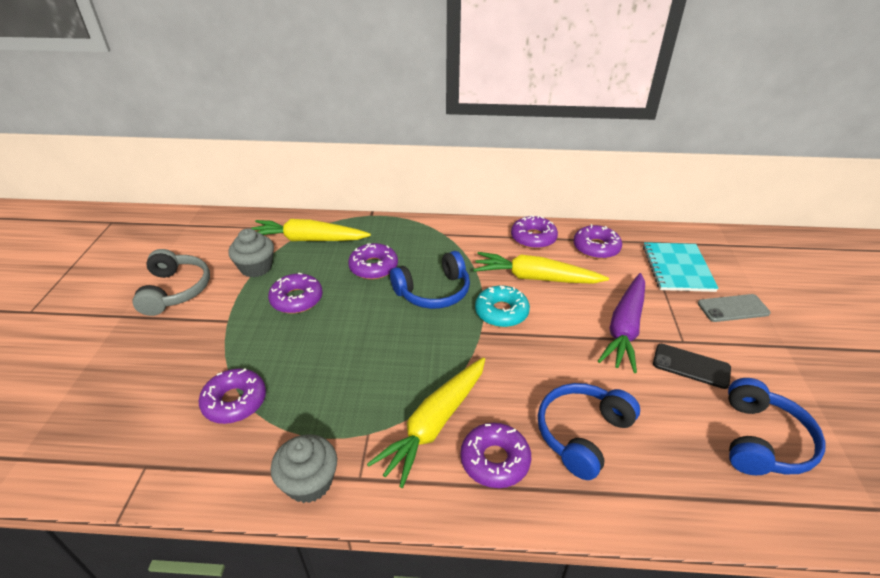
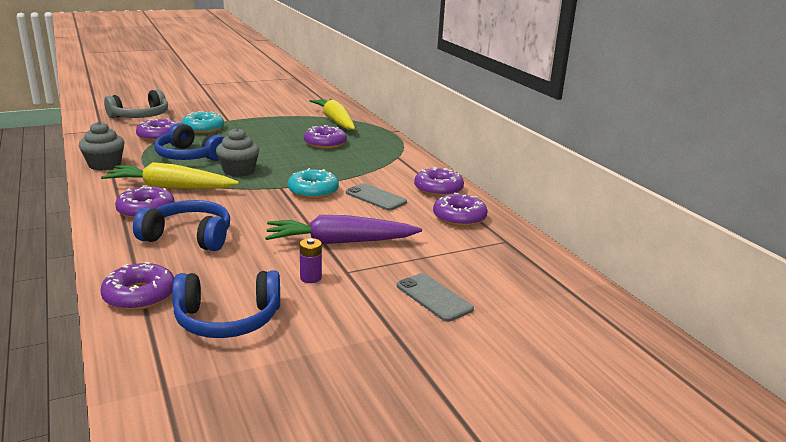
camera: 60 degrees right, 15 degrees down
grey headphones [132,249,210,316] -> grey headphones moved to [104,89,168,118]
grey cupcake [228,228,274,278] -> grey cupcake moved to [216,128,259,177]
purple donut [268,273,323,314] -> purple donut moved to [100,262,174,310]
blue headphones [390,251,470,309] -> blue headphones moved to [154,123,224,161]
yellow carrot [473,252,609,284] -> grey phone [346,183,407,211]
turquoise notebook [643,242,719,292] -> none
black phone [653,344,731,389] -> purple battery [300,238,322,283]
none -> turquoise donut [181,111,224,134]

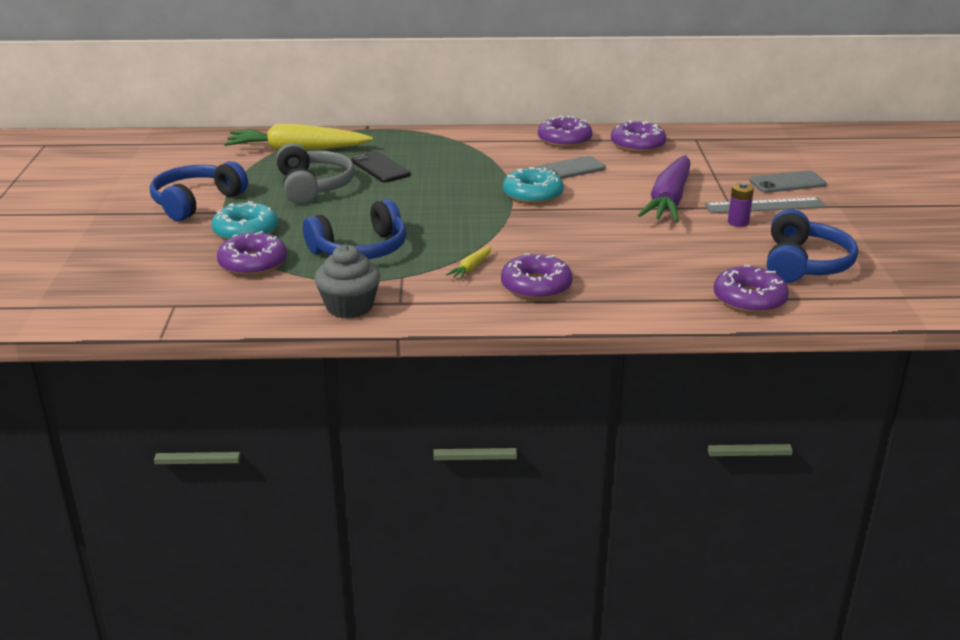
camera: 65 degrees left, 5 degrees up
yellow carrot [101,162,239,189] -> yellow carrot [446,246,492,280], size x0.42
grey headphones [104,89,168,118] -> grey headphones moved to [276,143,355,204]
blue headphones [133,200,230,251] -> blue headphones moved to [150,161,248,221]
grey cupcake [216,128,259,177] -> none
purple donut [304,125,347,149] -> black phone [351,152,411,183]
none -> grey ruler [705,197,826,213]

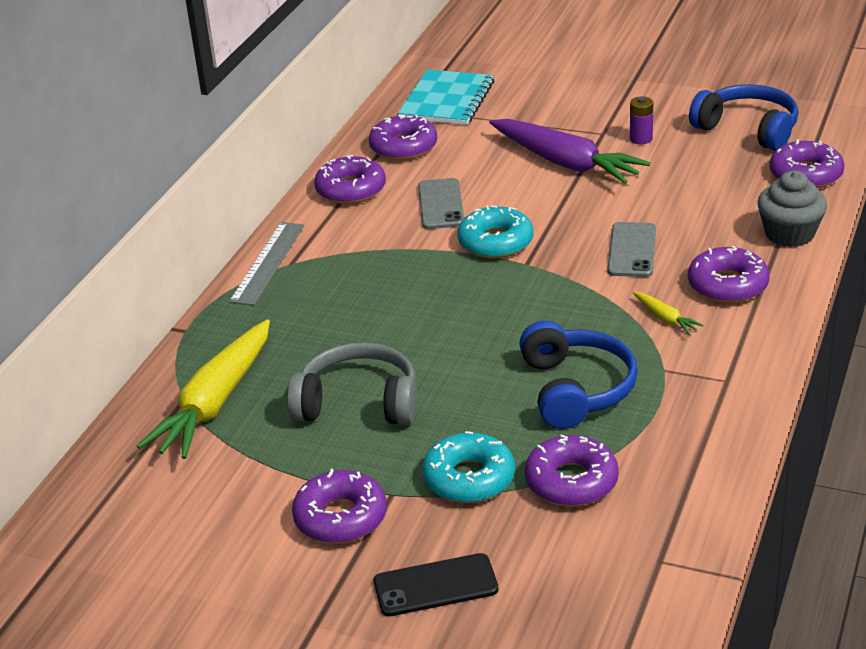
camera: 65 degrees left, 5 degrees up
blue headphones [150,161,248,221] -> purple donut [292,469,387,543]
grey cupcake [315,244,380,318] -> grey cupcake moved to [757,171,827,247]
black phone [351,152,411,183] -> black phone moved to [373,553,498,616]
grey ruler [705,197,826,213] -> grey ruler moved to [229,222,304,305]
grey phone [749,171,827,193] -> grey phone moved to [608,222,656,277]
none -> turquoise notebook [398,69,494,125]

